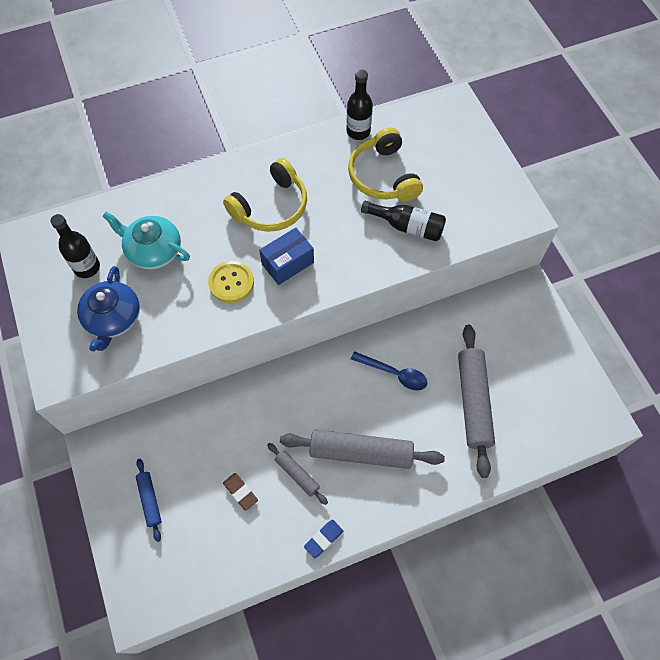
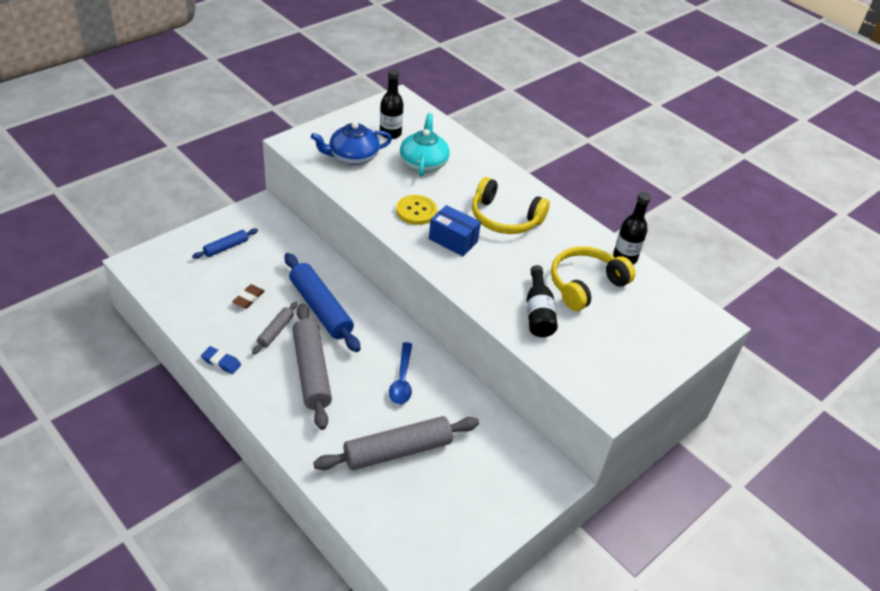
camera: 65 degrees right, 20 degrees down
none -> blue rolling pin [285,253,361,352]

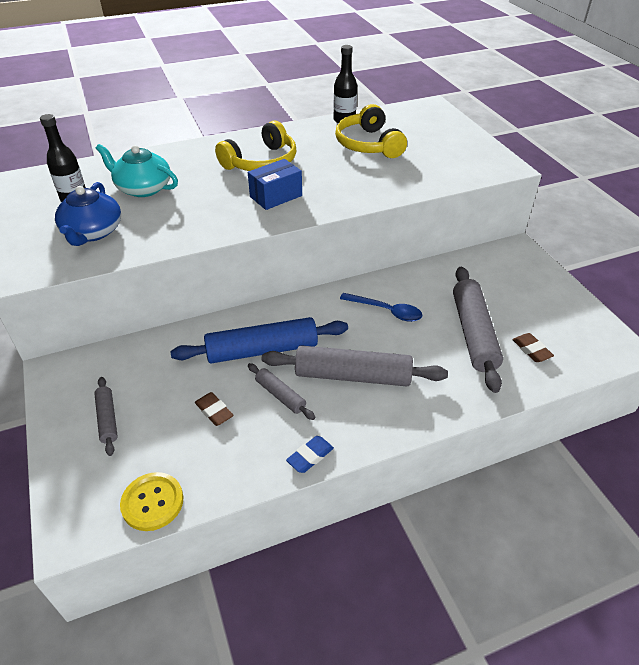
camera: 65 degrees left, 0 degrees up
blue rolling pin [192,228,258,259] -> grey rolling pin [94,377,118,456]
yellow button [396,195,437,225] -> yellow button moved to [120,472,183,531]
black bottle [526,265,558,337] -> none
none -> brown eraser [512,333,554,362]

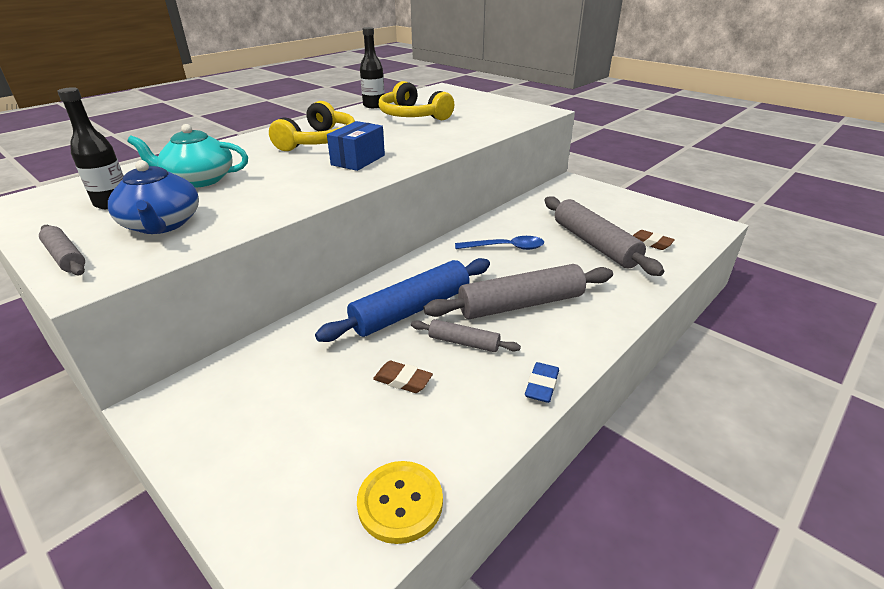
camera: 25 degrees left, 10 degrees down
grey rolling pin [94,377,118,456] -> grey rolling pin moved to [39,225,85,275]

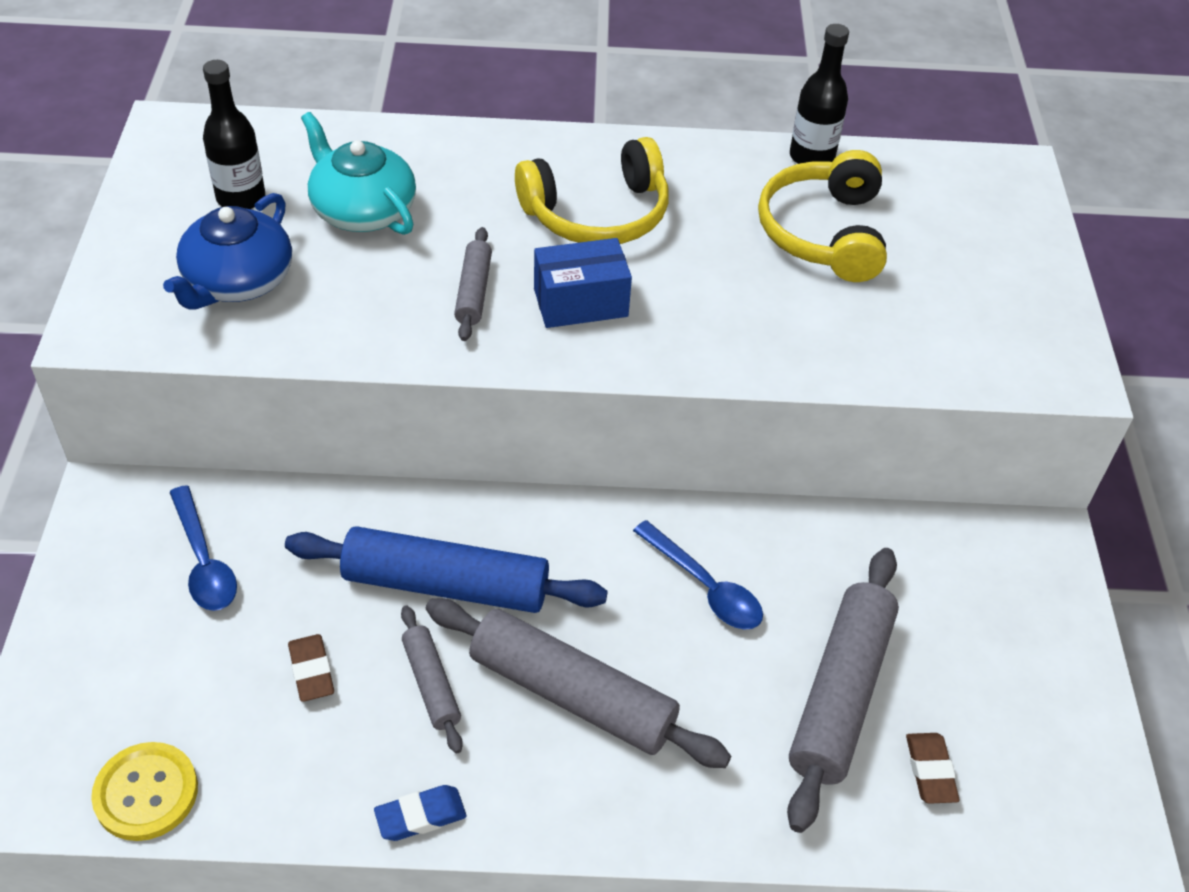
camera: 45 degrees right, 15 degrees up
grey rolling pin [39,225,85,275] -> grey rolling pin moved to [454,227,492,341]
none -> blue spoon [169,485,237,611]

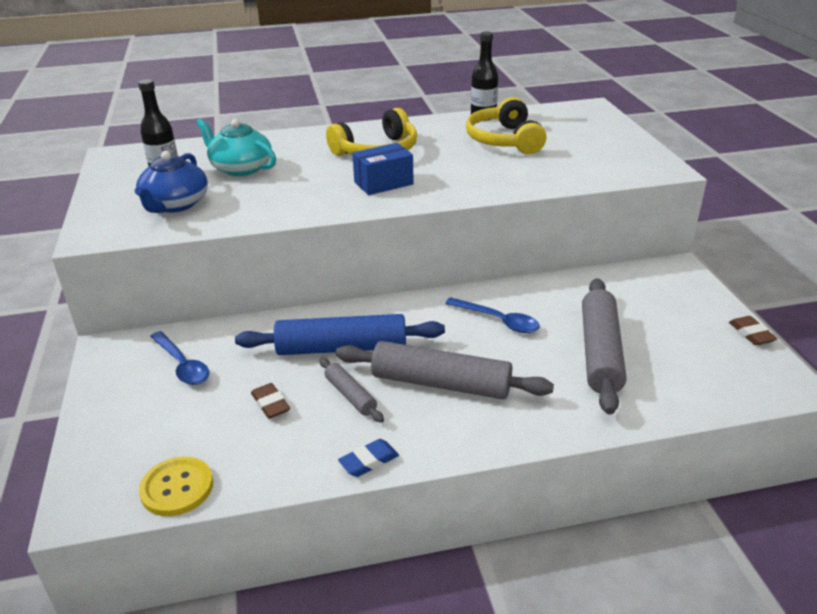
camera: 10 degrees left, 15 degrees down
grey rolling pin [454,227,492,341] -> none
brown eraser [906,733,960,804] -> brown eraser moved to [729,316,778,345]

